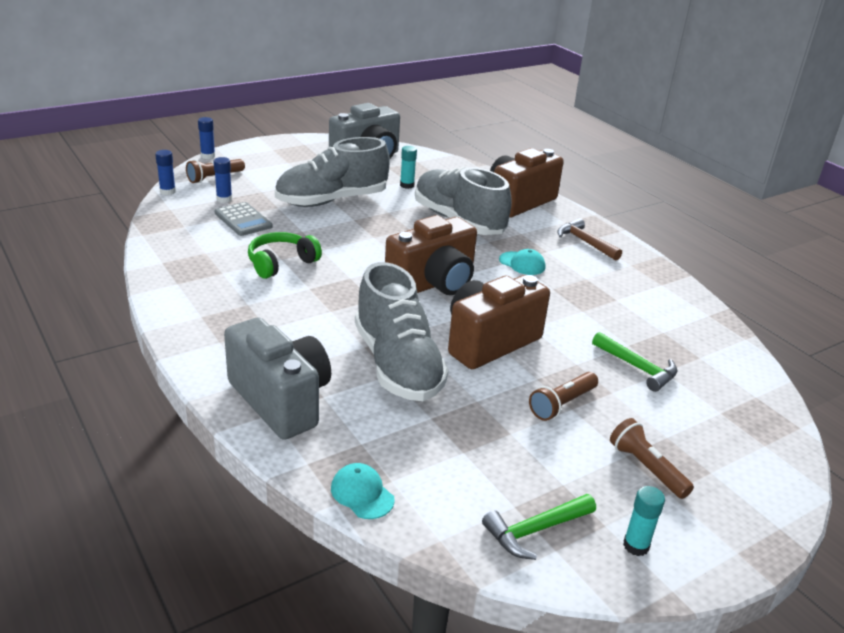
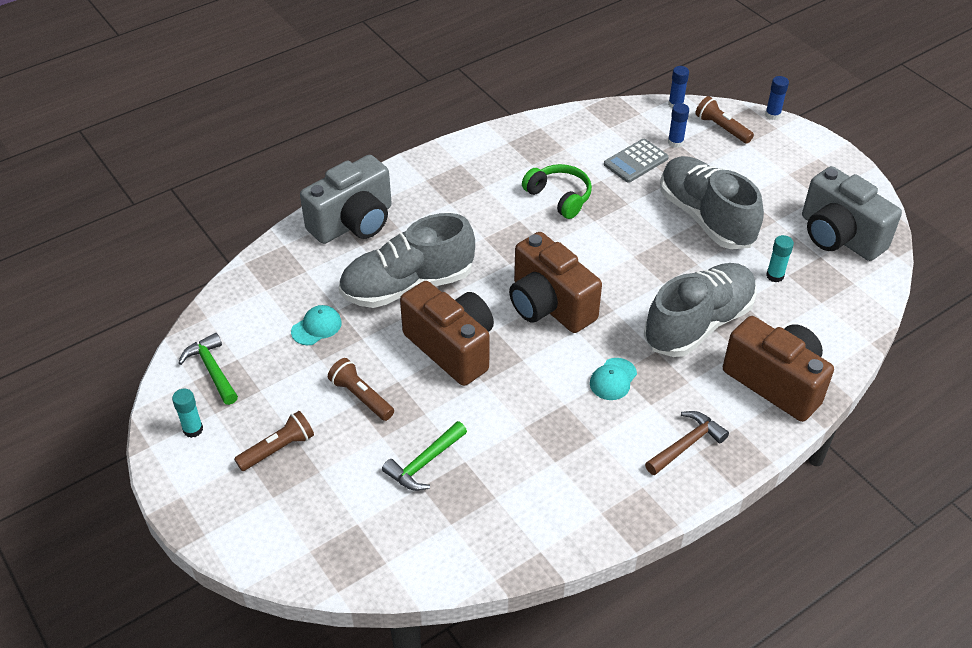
camera: 90 degrees right, 15 degrees up
turquoise cap [331,463,395,519] -> turquoise cap moved to [291,305,342,345]

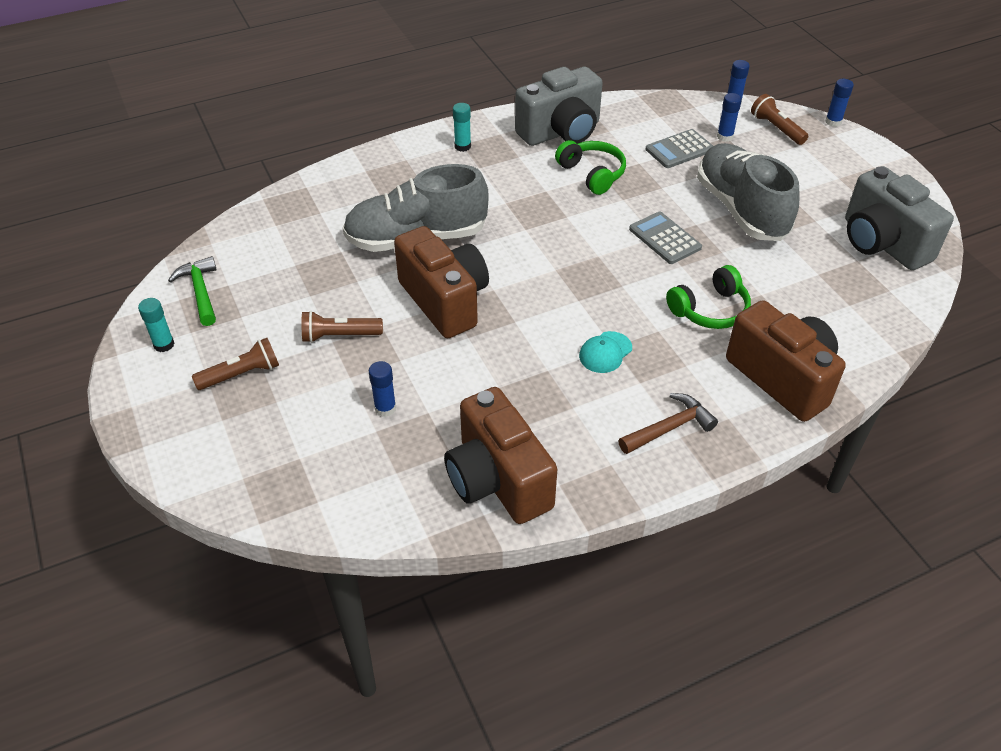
camera: 10 degrees right, 0 degrees up
turquoise cap [291,305,342,345] -> none
grey camera [300,155,392,244] -> grey camera moved to [515,67,603,146]
brown flashlight [328,358,394,421] -> brown flashlight turned 60 degrees counterclockwise [302,311,383,343]
green hammer [382,421,467,491] -> blue glue stick [369,361,396,417]
brown camera [509,232,602,333] -> brown camera moved to [444,387,557,524]
grey shoe [644,263,757,357] -> green headphones [666,265,751,329]
turquoise glue stick [766,235,794,282] -> turquoise glue stick moved to [453,103,471,152]
none -> grey calculator [629,212,702,264]

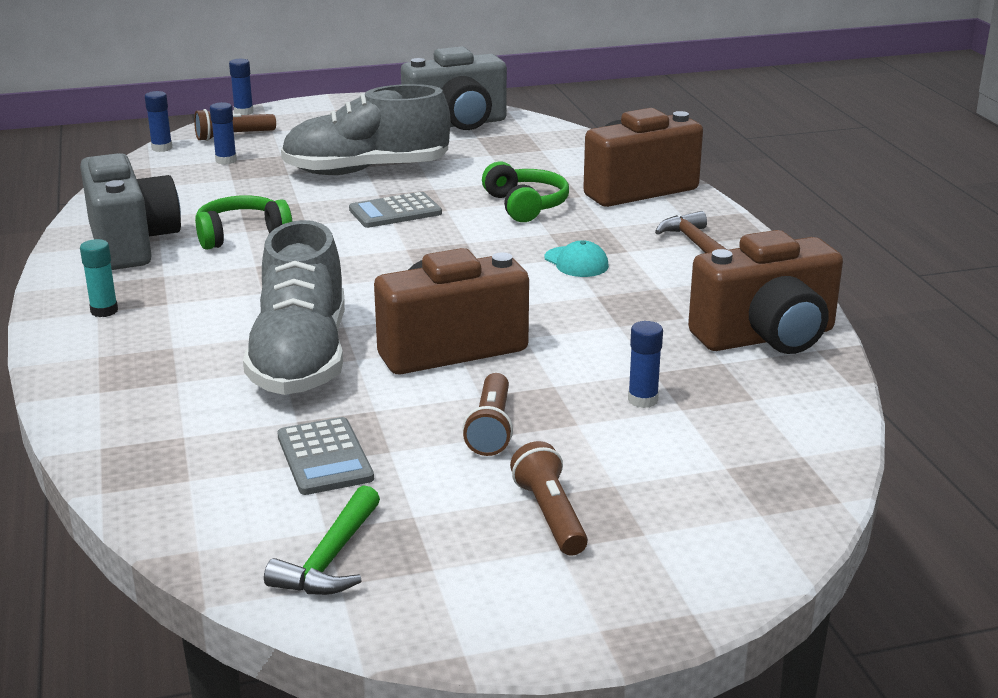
camera: 80 degrees left, 20 degrees down
turquoise glue stick [138,298,175,352] -> none
green hammer [168,256,217,326] -> green hammer turned 60 degrees counterclockwise [264,485,380,595]
grey calculator [645,129,713,168] -> grey calculator moved to [277,417,374,495]

